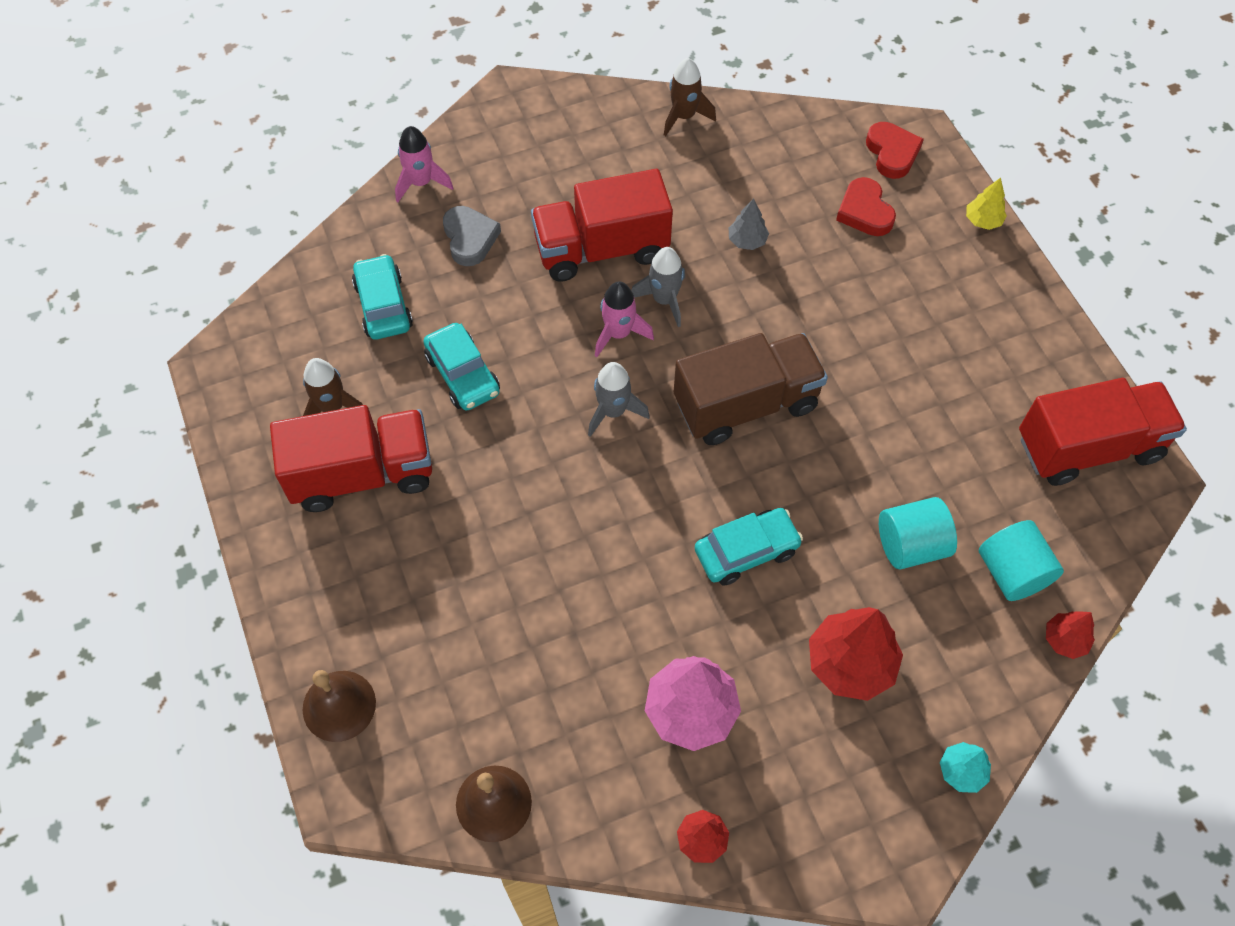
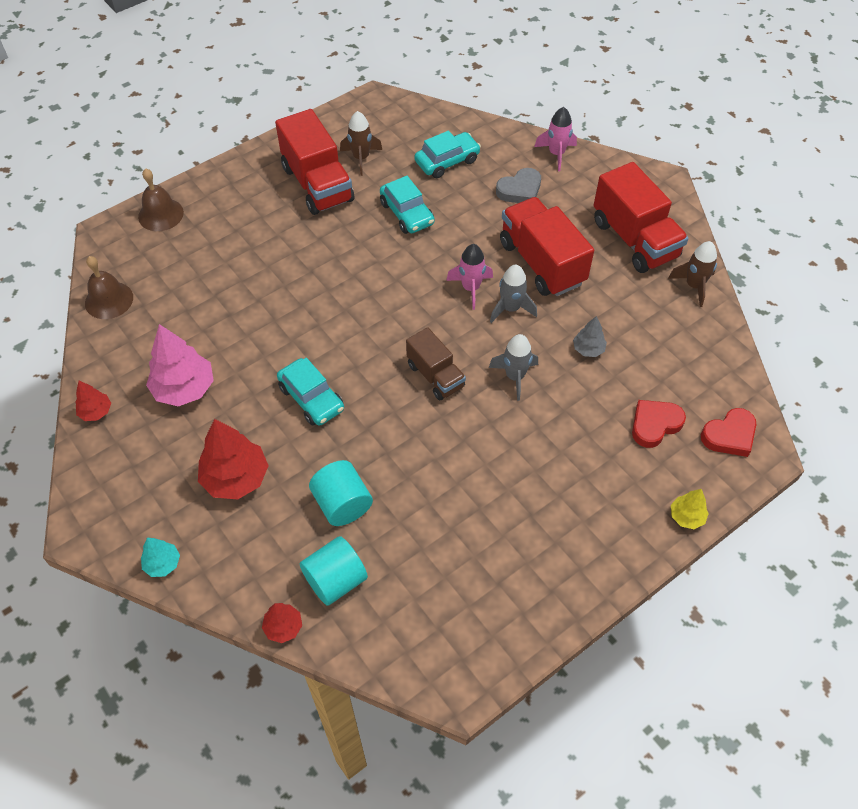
camera: 75 degrees right, 5 degrees down
turquoise car [423,323,500,411] -> turquoise car turned 75 degrees counterclockwise [380,176,435,234]
grey rocket [588,362,650,437] -> grey rocket moved to [489,334,538,401]
brown truck [674,333,828,445] -> brown truck [406,327,466,401], size x0.60
red truck [1019,378,1187,486] -> red truck moved to [594,162,689,273]

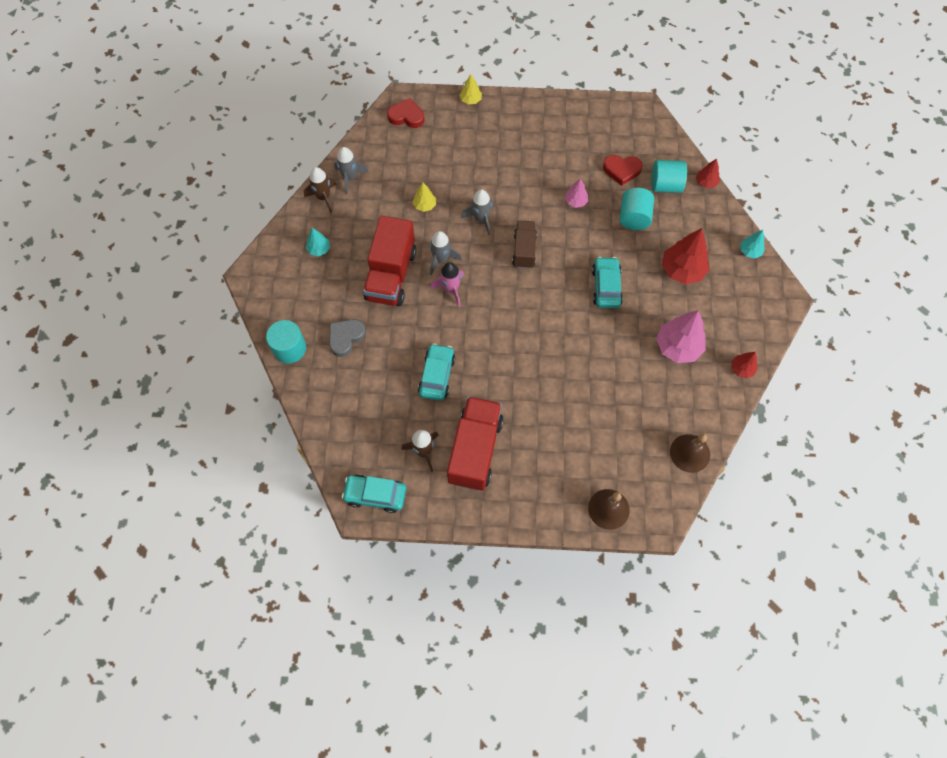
camera: 140 degrees left, 10 degrees up
turquoise car [414,131,481,178] -> turquoise car moved to [342,475,406,513]
grey heart [496,168,541,203] -> grey heart turned 60 degrees counterclockwise [329,319,366,357]
pink rocket [534,107,577,171] -> turquoise cylinder [266,320,306,364]
grey tree [573,316,607,357] -> yellow tree [412,183,436,212]
red truck [594,162,689,273] -> turquoise tree [306,228,330,256]
red heart [632,400,686,448] -> red heart moved to [603,155,643,186]
none -> grey rocket [334,147,369,195]
none -> pink tree [565,178,588,208]

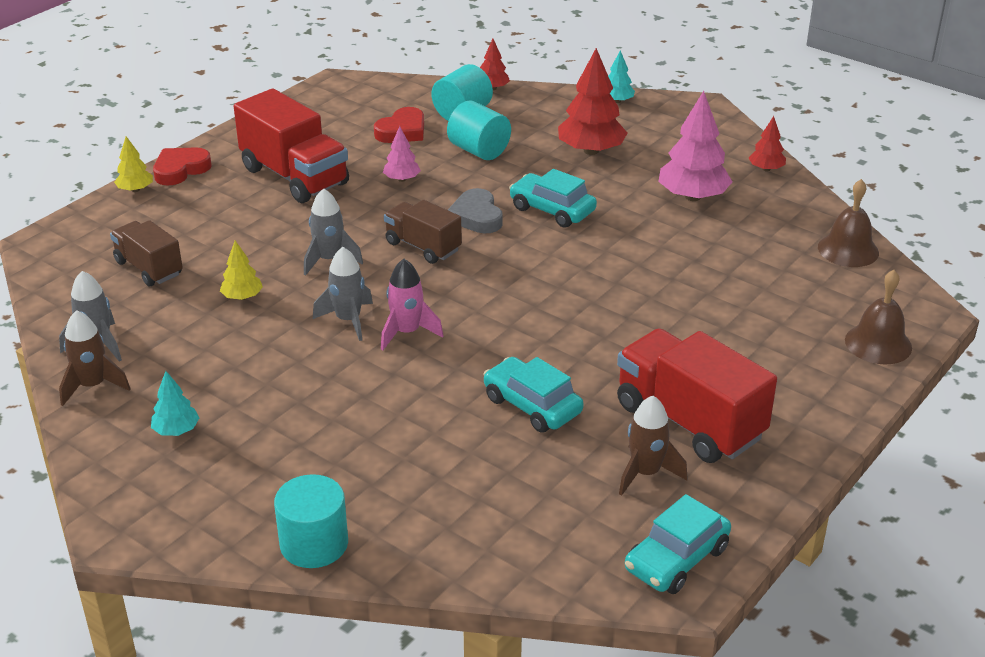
camera: 55 degrees left, 30 degrees down
grey heart [329,319,366,357] -> grey heart moved to [448,188,503,233]
red truck [363,216,416,306] -> red truck moved to [234,89,349,203]
red heart [387,98,424,128] -> red heart moved to [153,147,212,186]
none -> brown truck [110,220,183,286]

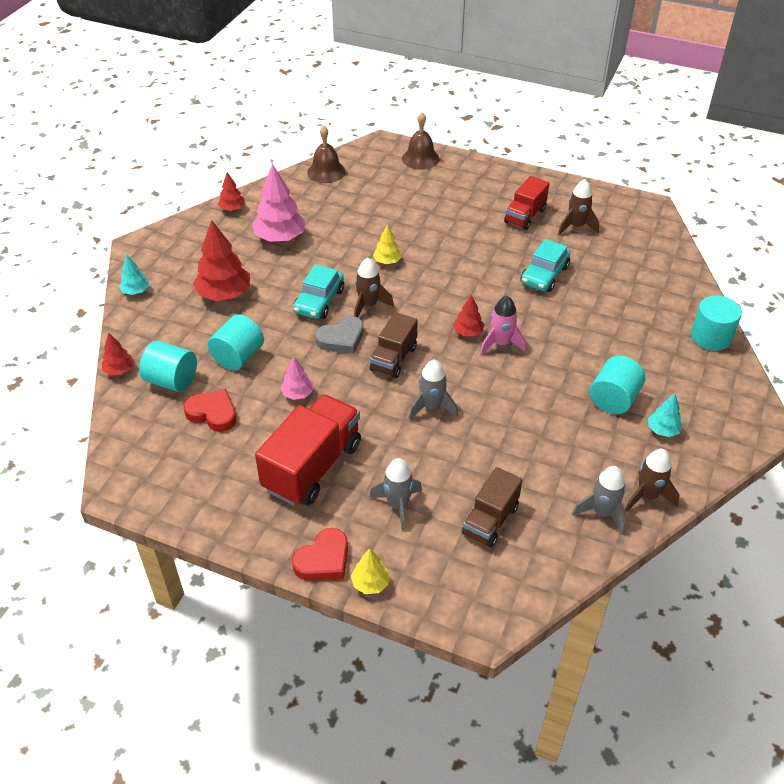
camera: 105 degrees left, 10 degrees up
red heart [153,147,212,186] -> red heart turned 75 degrees counterclockwise [292,528,348,580]
yellow tree [220,241,263,300] -> yellow tree moved to [373,224,402,264]
grey rocket [313,247,373,341] -> grey rocket moved to [369,458,422,531]
red truck [617,328,777,463] -> red truck [504,176,550,230], size x0.60
turquoise car [625,494,731,594] -> none
none -> brown rocket [354,258,394,317]
none -> red tree [453,295,484,336]
none -> turquoise cylinder [589,356,645,414]

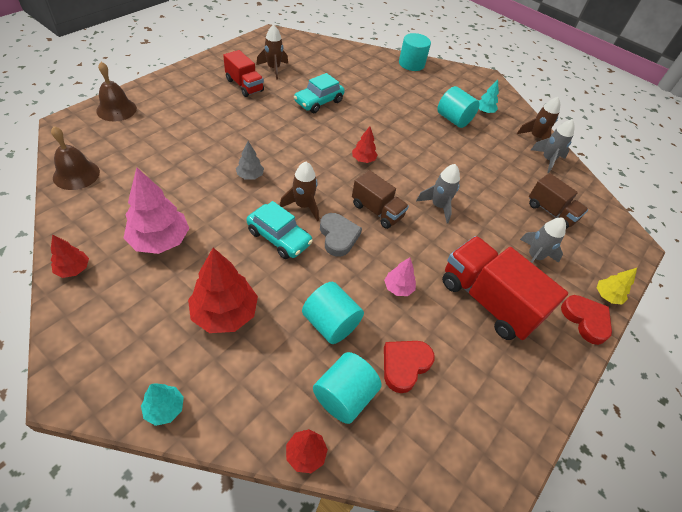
camera: 80 degrees left, 5 degrees up
yellow tree [373,224,402,264] -> grey tree [236,141,264,179]
pink rocket [480,296,526,355] -> none
turquoise car [520,239,570,292] -> turquoise car turned 90 degrees clockwise [294,73,345,113]

